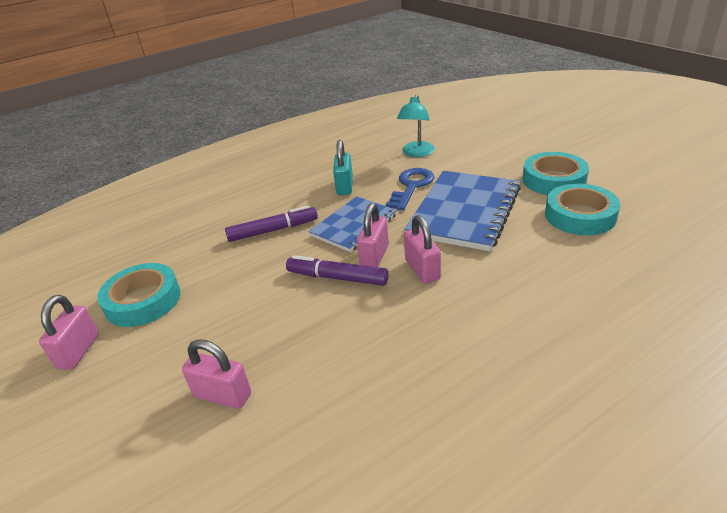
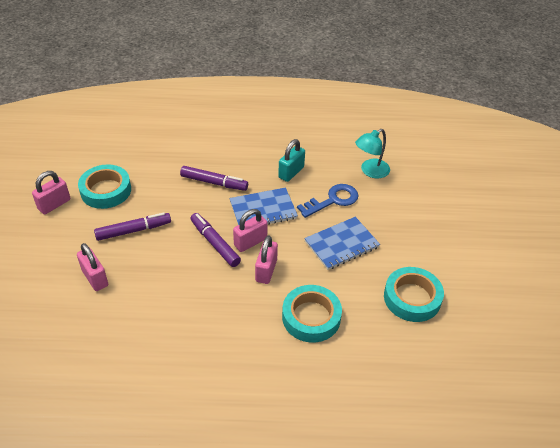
camera: 30 degrees right, 10 degrees up
blue notebook [404,171,521,251] -> blue notebook [304,217,380,270], size x0.64
turquoise tape [523,152,589,195] -> turquoise tape moved to [282,285,342,343]
none -> purple marker [94,212,171,241]

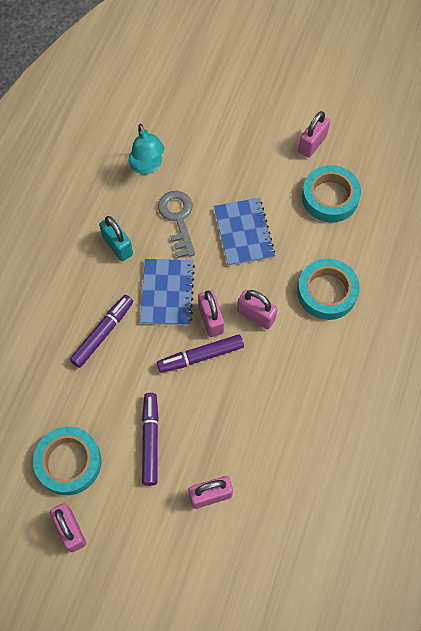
camera: 70 degrees left, 20 degrees up
blue key [297,184,358,218] -> grey key [158,191,195,258]
none -> pink padlock [298,111,330,158]

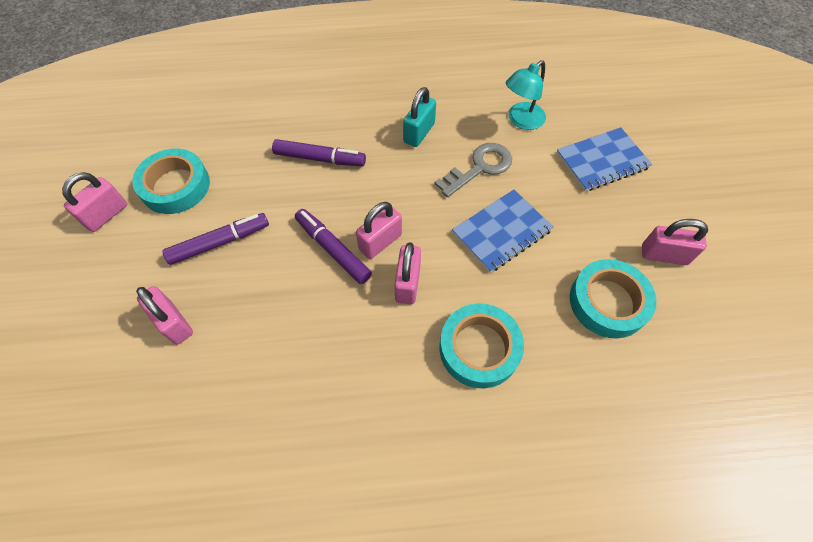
camera: 65 degrees right, 5 degrees down
blue notebook [140,259,195,326] -> blue notebook moved to [557,127,652,191]

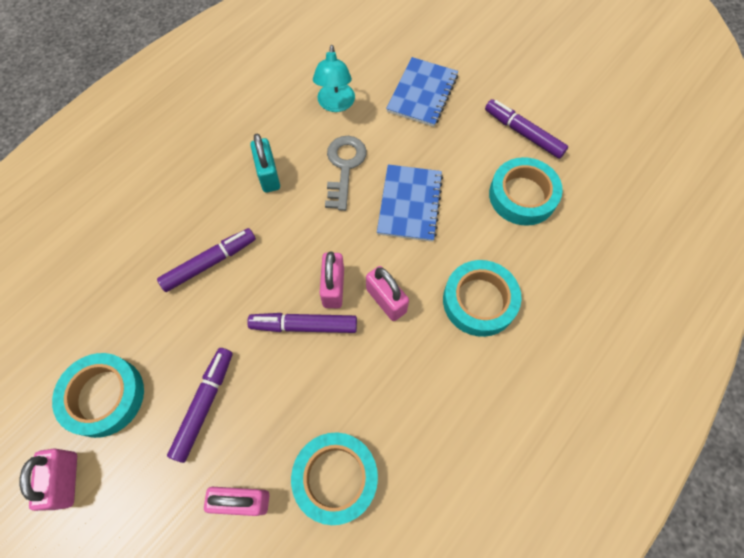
camera: 45 degrees left, 5 degrees up
pink padlock [642,219,708,265] -> purple marker [485,99,568,159]
none -> turquoise tape [291,432,378,525]

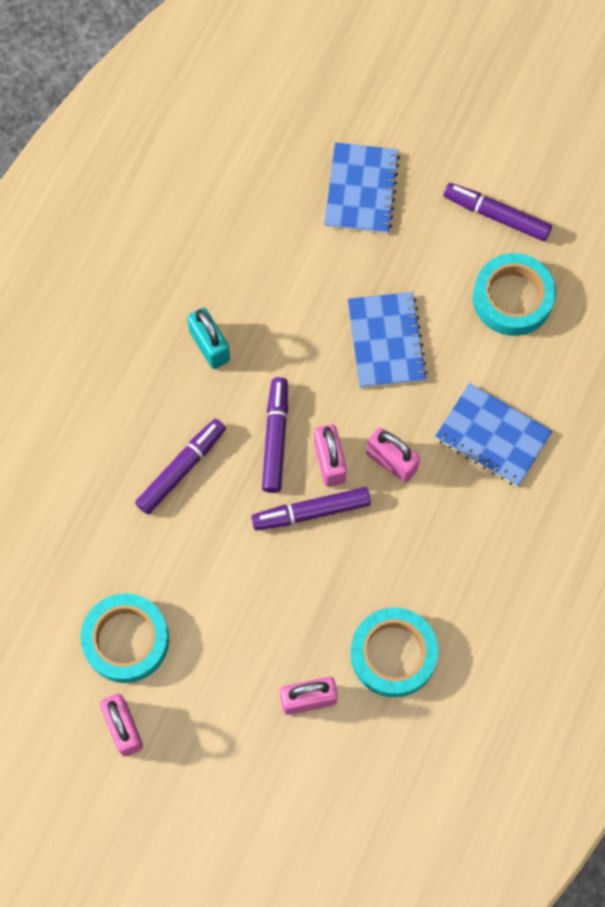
camera: 15 degrees left, 5 degrees up
purple marker [167,348,233,463] -> purple marker moved to [262,377,288,493]
turquoise lamp [313,45,355,112] -> none
grey key [325,136,367,211] -> none
turquoise tape [443,260,522,337] -> blue notebook [435,383,552,487]

